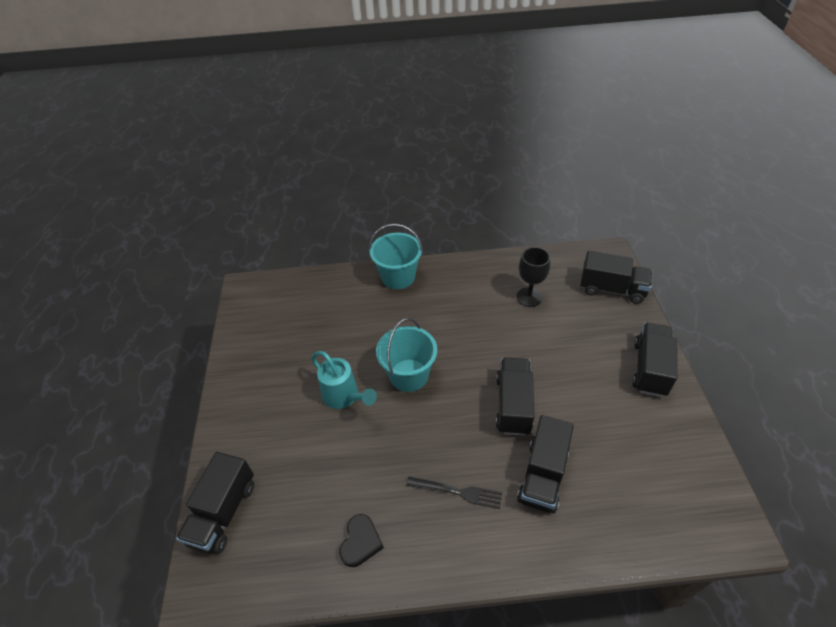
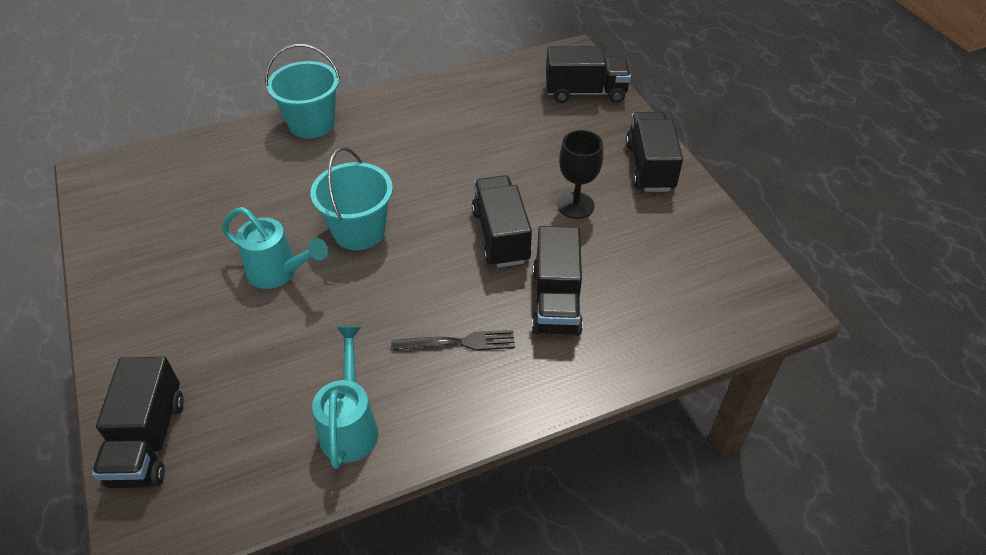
camera: 20 degrees left, 0 degrees up
black heart [339,514,384,567] -> turquoise watering can [312,326,378,469]
black goblet [516,247,550,307] -> black goblet moved to [558,130,603,219]

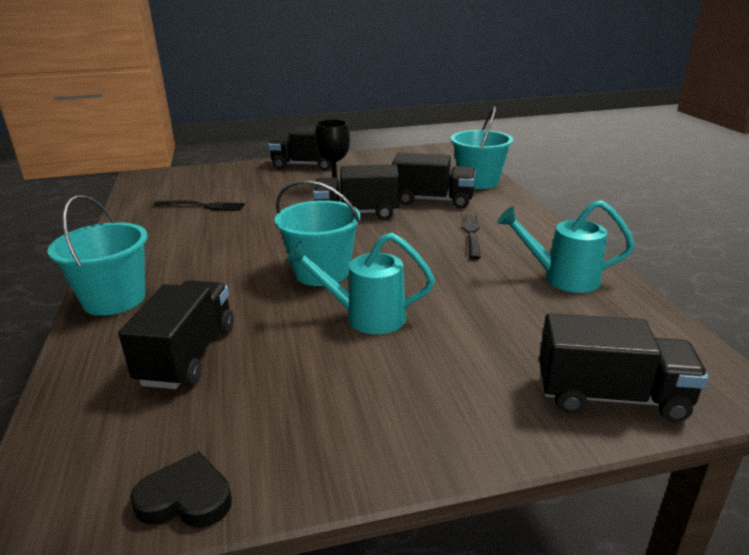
camera: 80 degrees left, 20 degrees down
turquoise watering can [222,207,328,289] -> turquoise watering can turned 120 degrees counterclockwise [285,233,435,334]
black truck [546,46,631,103] -> black truck moved to [118,280,234,389]
none -> black heart [130,451,232,528]
none -> black fork [154,200,245,211]
none -> turquoise bucket [450,106,513,189]

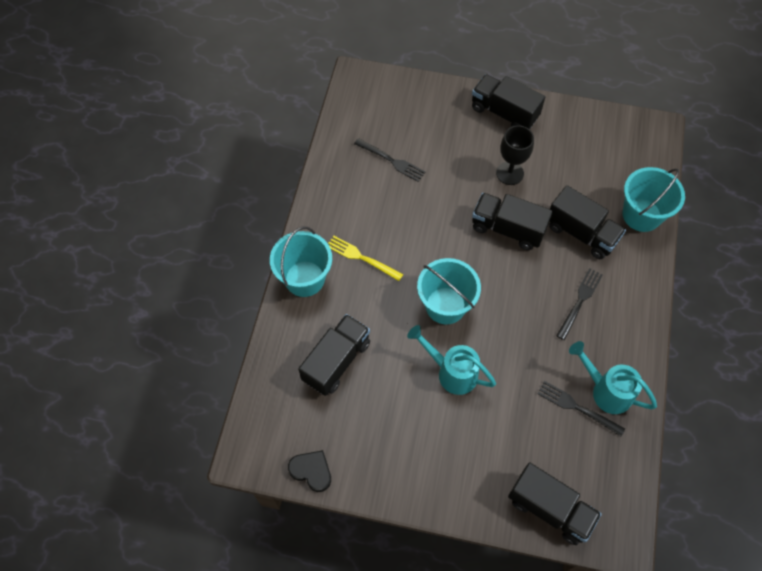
camera: 25 degrees right, 35 degrees up
none -> yellow fork [328,236,403,281]
none -> black fork [537,381,625,437]

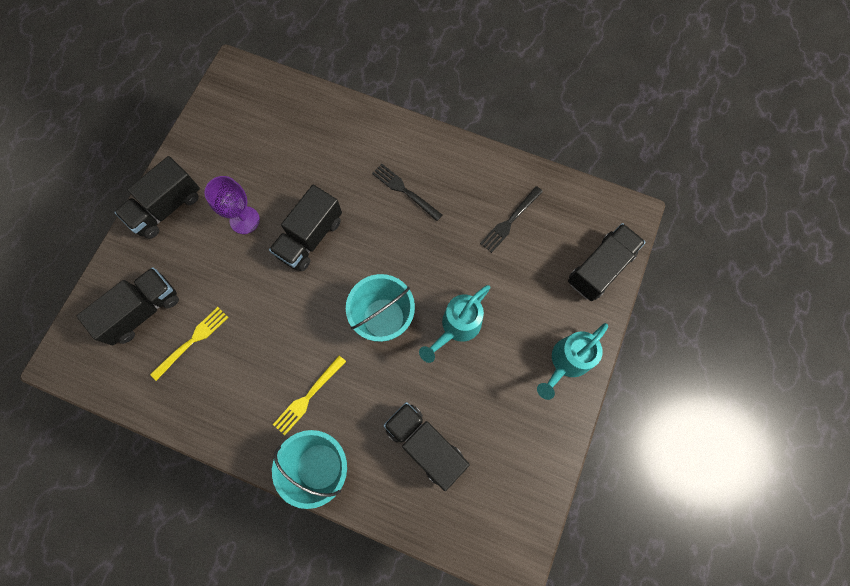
camera: 80 degrees left, 10 degrees up
black heart [288,450,331,492] -> none
black fork [354,138,425,182] -> yellow fork [150,307,229,381]
black goblet [496,125,534,185] -> purple goblet [204,176,260,234]
black truck [549,185,626,259] -> black truck moved to [77,267,179,345]
turquoise watering can [569,341,657,414] -> turquoise watering can moved to [537,323,608,400]
turquoise bucket [623,167,685,232] -> none

